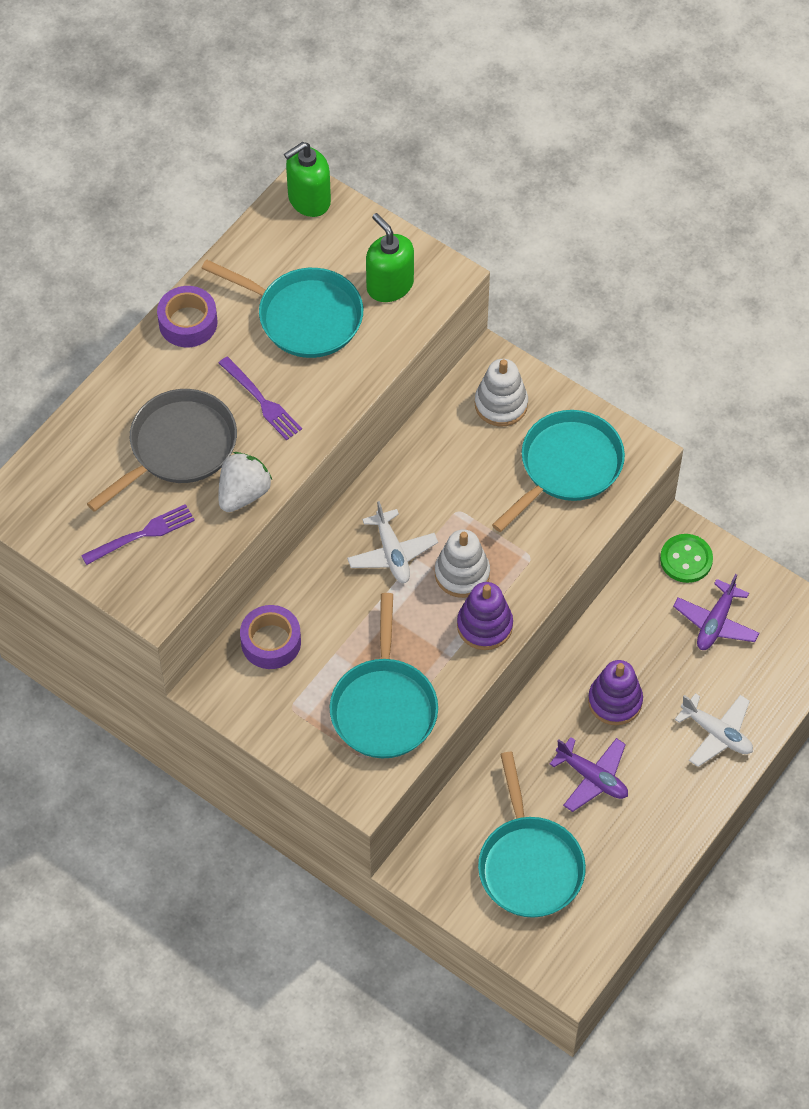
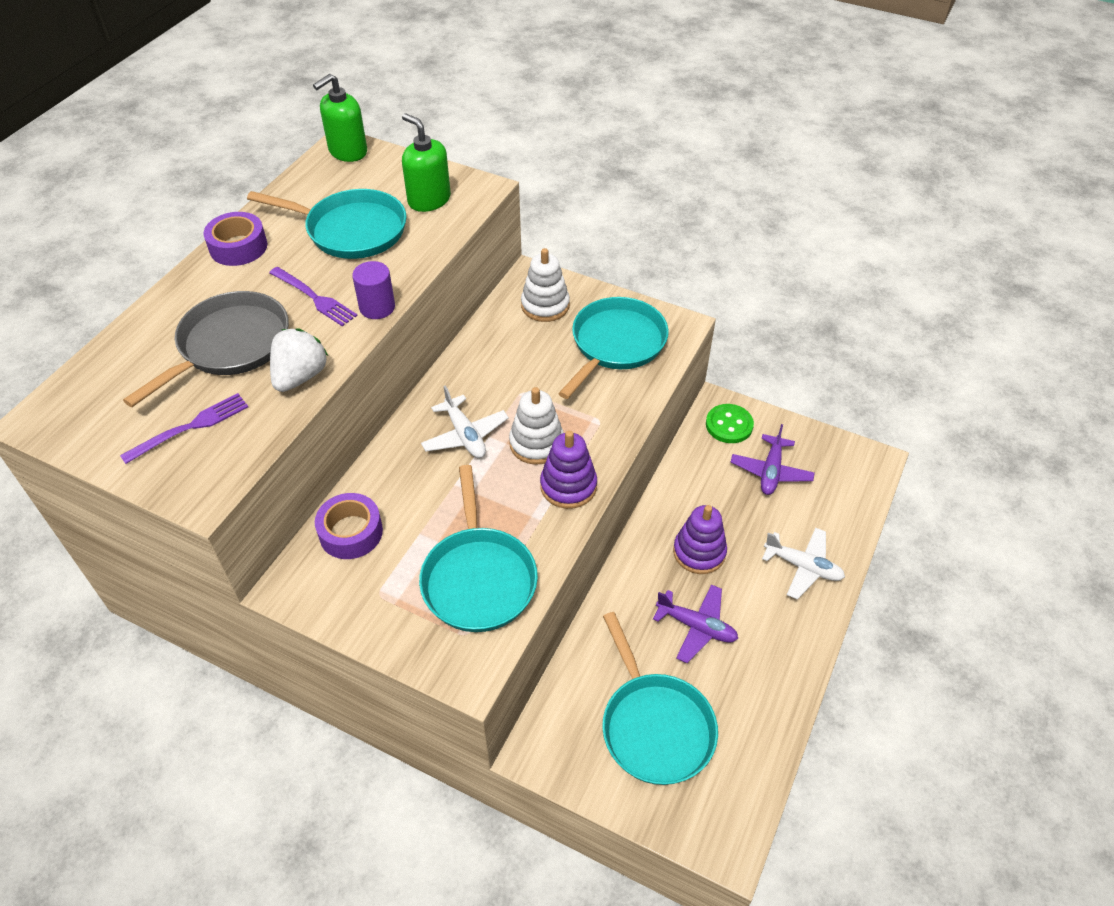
camera: 10 degrees left, 10 degrees down
none -> purple cylinder [352,261,395,319]

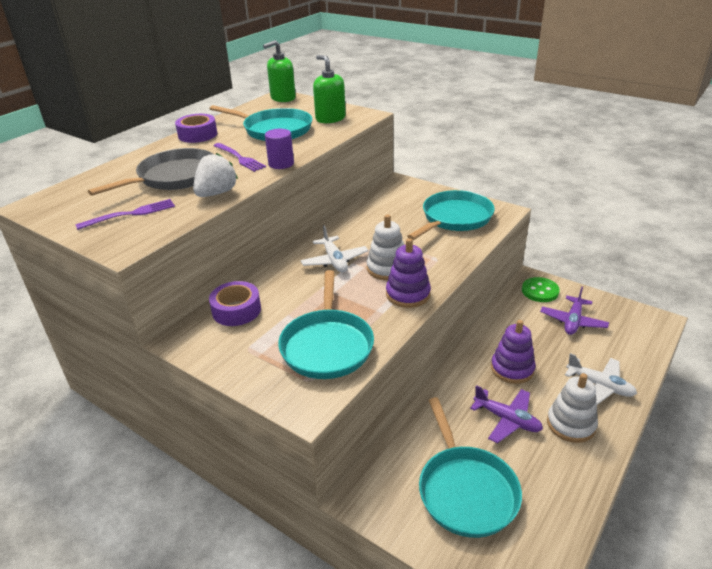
camera: 10 degrees right, 15 degrees down
white stacking toy [521,248,570,322] -> white stacking toy moved to [547,373,598,443]

